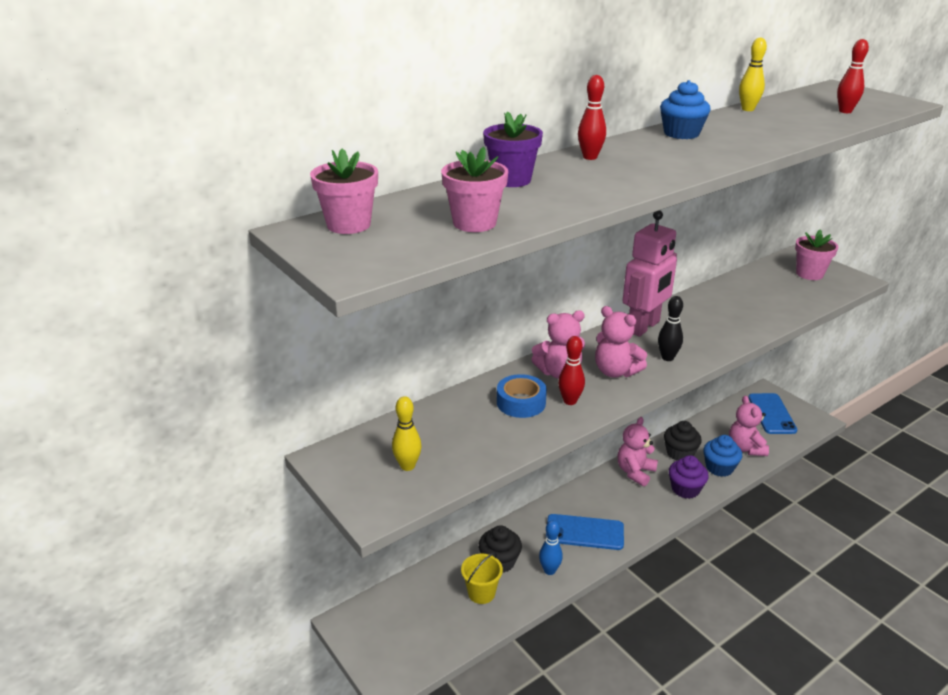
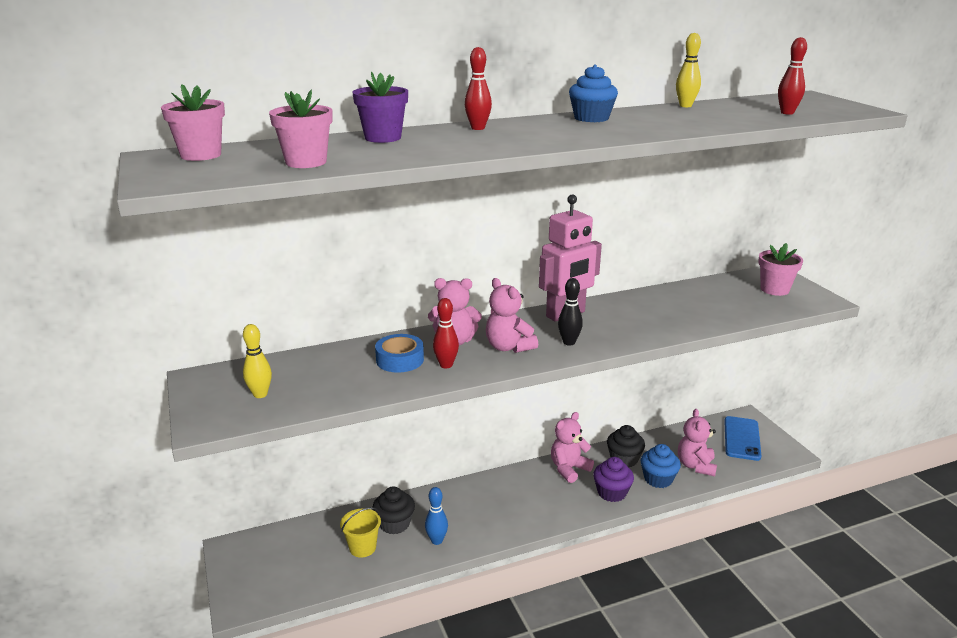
camera: 15 degrees right, 5 degrees down
blue phone [546,514,624,550] -> none

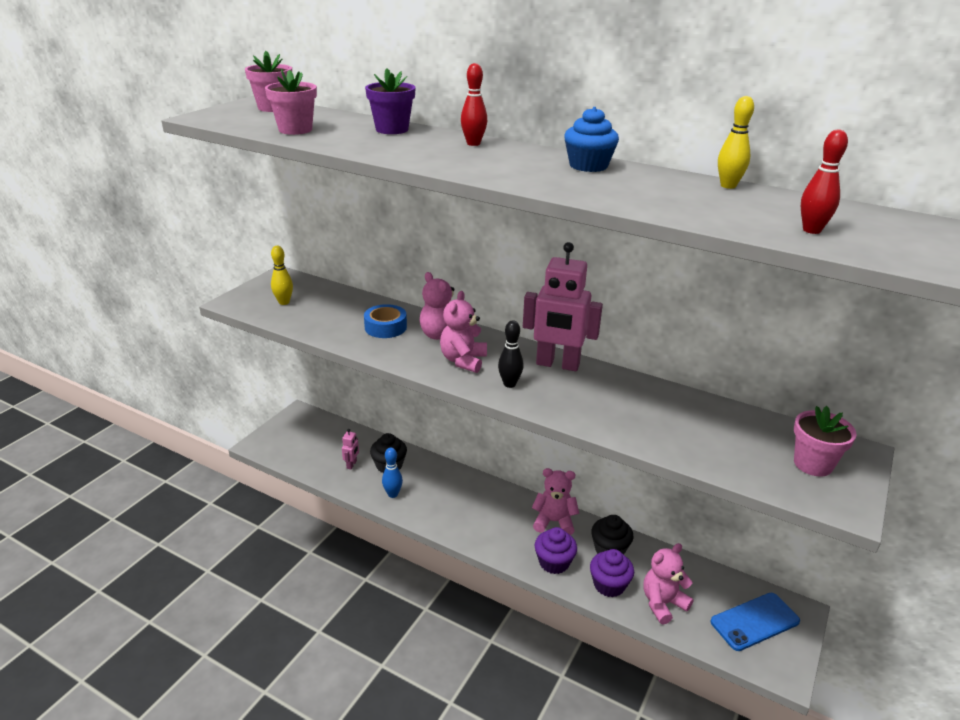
camera: 50 degrees right, 5 degrees up
yellow bucket [340,507,381,558] -> pink robot [342,429,359,469]
red bowling pin [433,298,459,368] -> none
blue cupcake [641,444,681,488] -> purple cupcake [590,549,634,597]

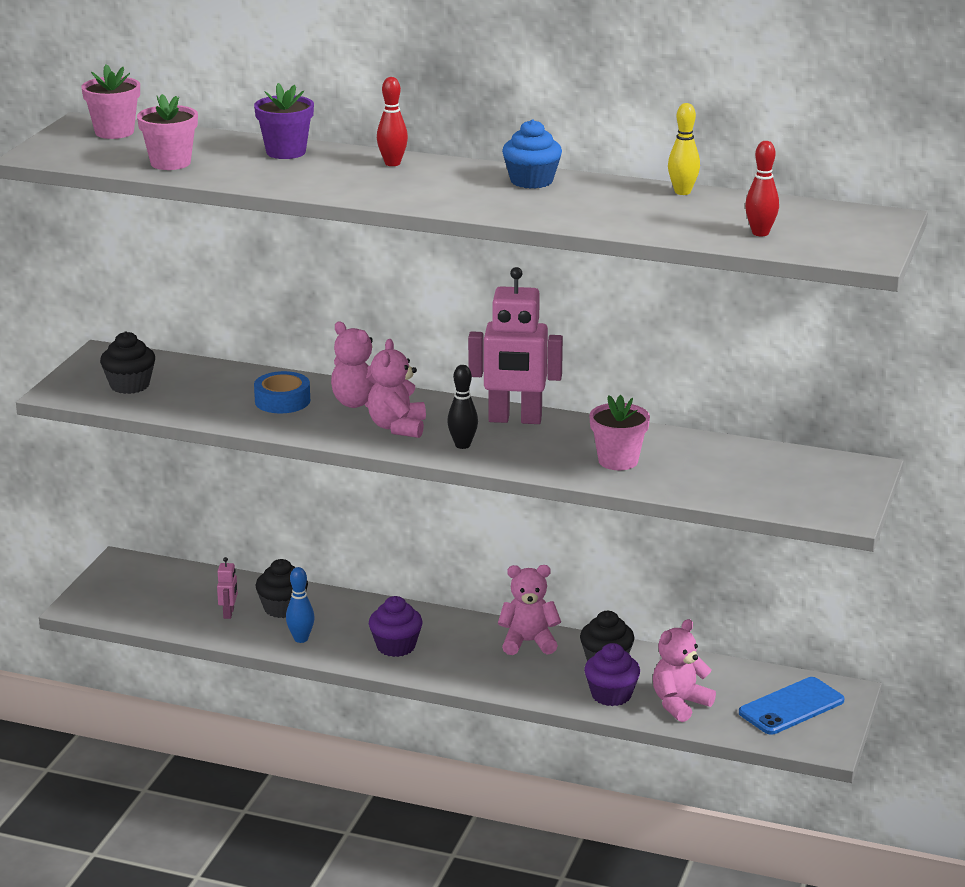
camera: 10 degrees left, 5 degrees down
yellow bowling pin [271,246,293,305] -> black cupcake [100,332,155,394]
purple cupcake [535,527,577,574] -> purple cupcake moved to [369,596,422,657]
pink flower pot [794,406,857,477] -> pink flower pot moved to [589,395,650,470]

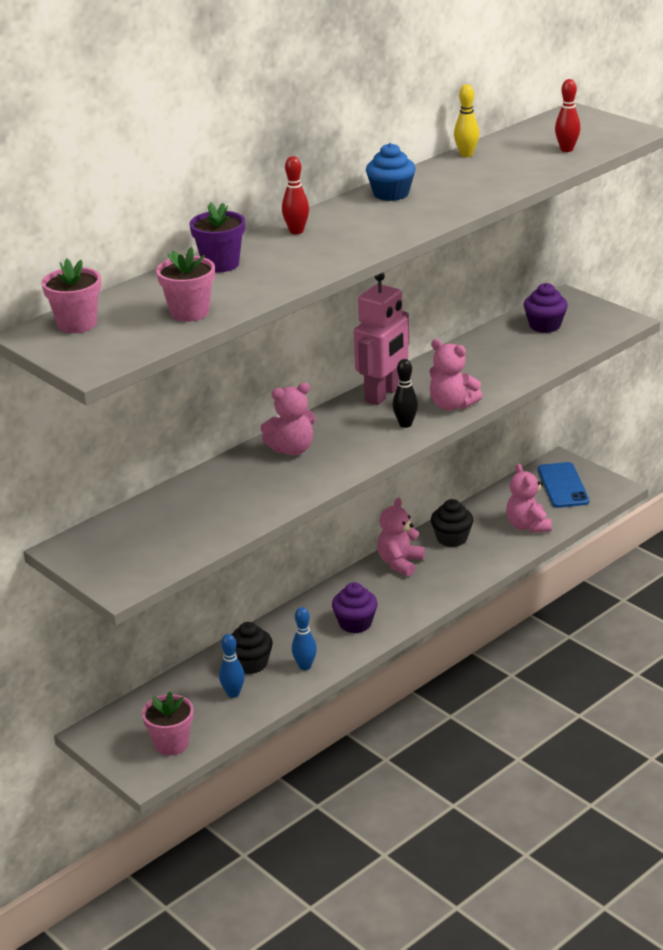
camera: 60 degrees left, 5 degrees up
black cupcake [100,332,155,394] -> none
pink robot [217,557,238,619] -> blue bowling pin [219,634,245,698]
blue tape [254,371,310,413] -> none
pink teddy bear [368,339,426,438] -> pink teddy bear moved to [429,339,482,410]
purple cupcake [584,643,640,706] -> purple cupcake moved to [524,283,568,333]
pink flower pot [589,395,650,470] -> pink flower pot moved to [142,692,194,756]

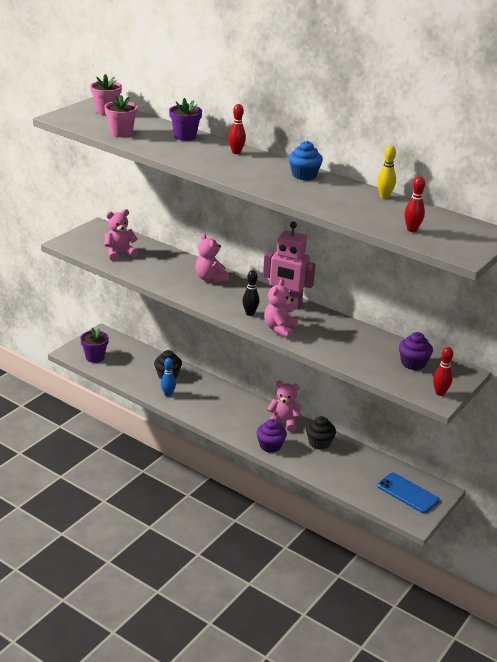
camera: 75 degrees right, 0 degrees up
pink flower pot [142,692,194,756] -> purple flower pot [80,327,109,363]
blue bowling pin [219,634,245,698] -> none
purple cupcake [332,582,378,633] -> purple cupcake moved to [256,419,287,453]
pink teddy bear [506,464,552,532] -> pink teddy bear moved to [105,209,138,261]
blue phone [538,462,589,508] -> blue phone turned 60 degrees clockwise [377,472,439,513]
none -> red bowling pin [433,347,453,396]

